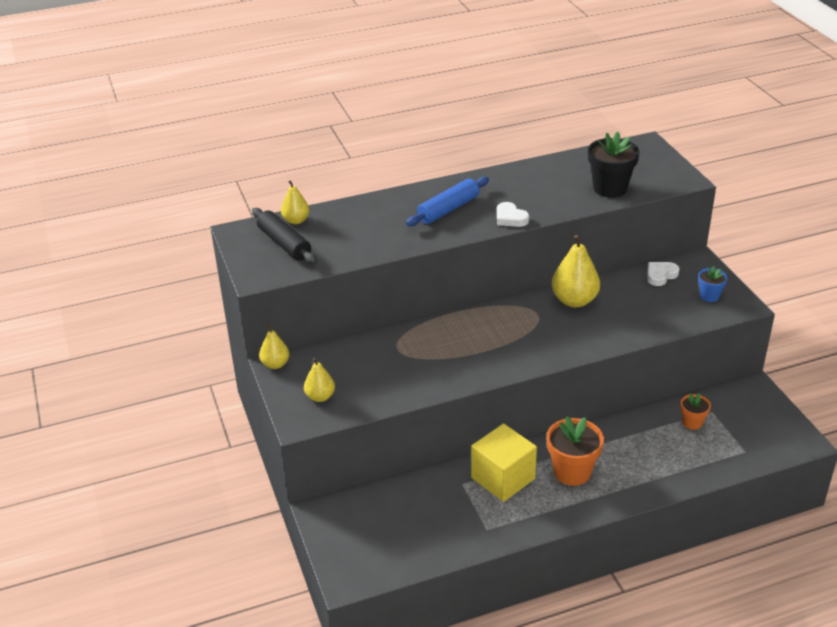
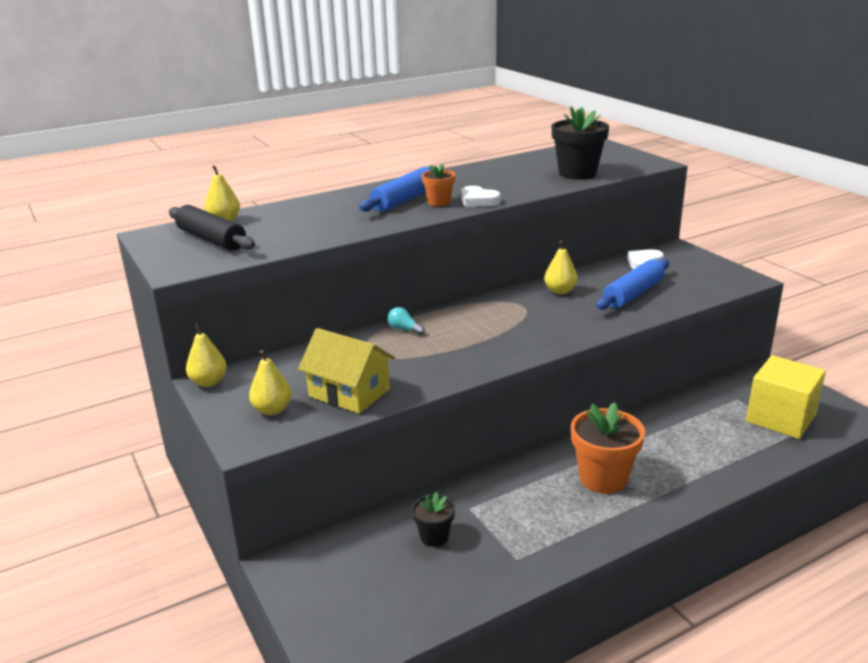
camera: 10 degrees left, 10 degrees down
yellow cube [471,423,537,502] -> yellow cube moved to [746,355,826,439]
yellow pear [552,235,600,307] -> yellow pear [544,241,578,294], size x0.59
orange flower pot [680,393,711,430] -> orange flower pot moved to [422,164,455,206]
blue flower pot [698,266,728,302] -> none
none -> yellow house [298,328,395,414]
none -> turquoise light bulb [388,307,425,335]
none -> black flower pot [412,492,455,547]
none -> blue rolling pin [596,259,669,310]

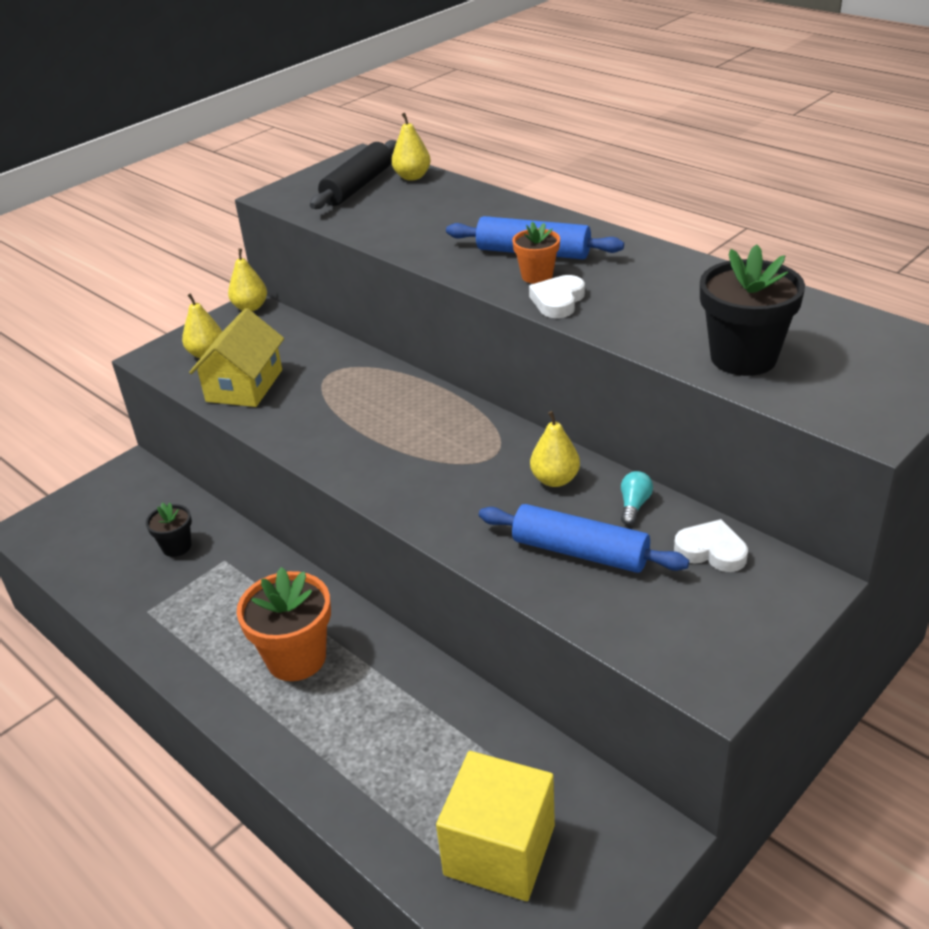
camera: 75 degrees right, 10 degrees up
turquoise light bulb [388,307,425,335] -> turquoise light bulb moved to [621,471,653,525]

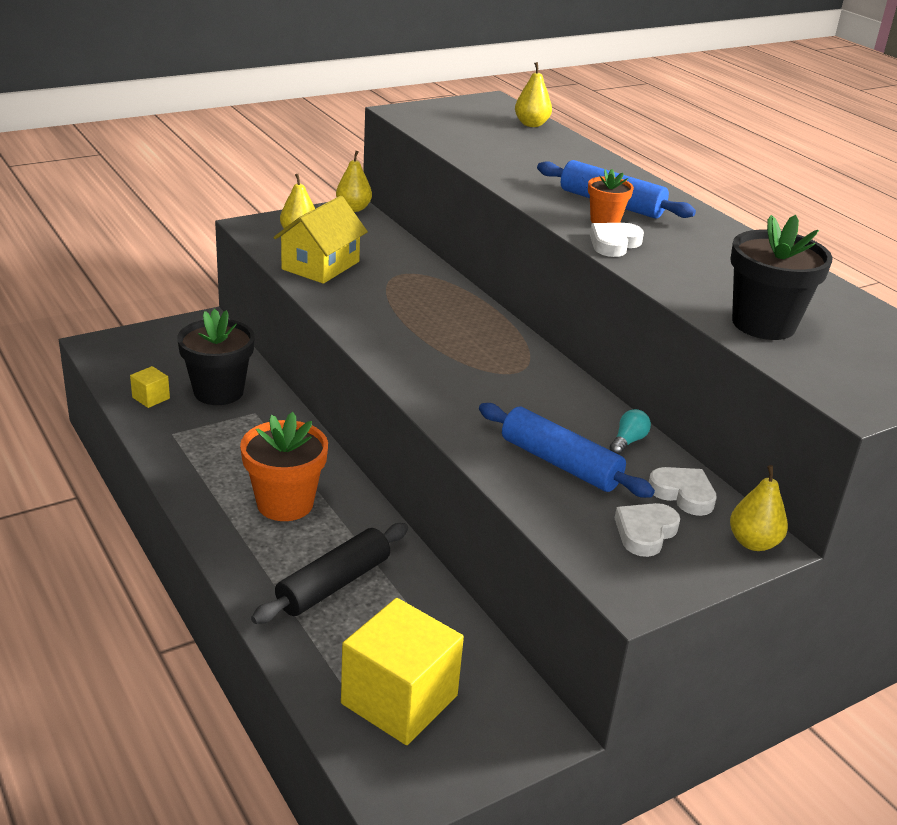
camera: 10 degrees right, 5 degrees down
black flower pot [146,503,192,557] -> black flower pot [177,309,255,405], size x1.81
black rolling pin [310,140,397,209] -> black rolling pin moved to [251,523,408,624]
yellow pear [530,411,580,487] -> yellow pear moved to [730,465,788,551]
none -> yellow cube [130,366,170,408]
none -> white heart [615,503,680,557]

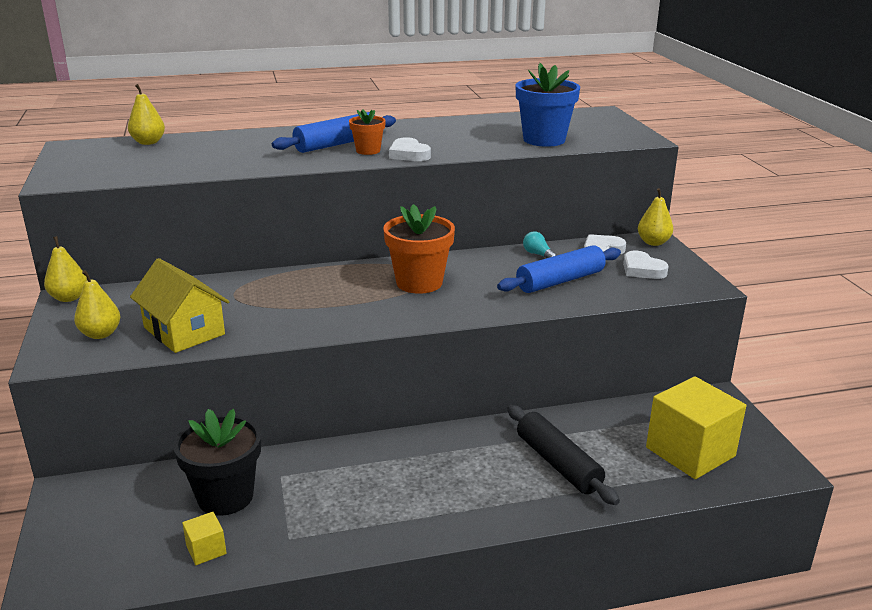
camera: 70 degrees left, 5 degrees down
orange flower pot [240,412,328,521] -> orange flower pot moved to [383,204,455,294]
black flower pot [730,215,833,340] -> blue flower pot [515,63,580,147]

